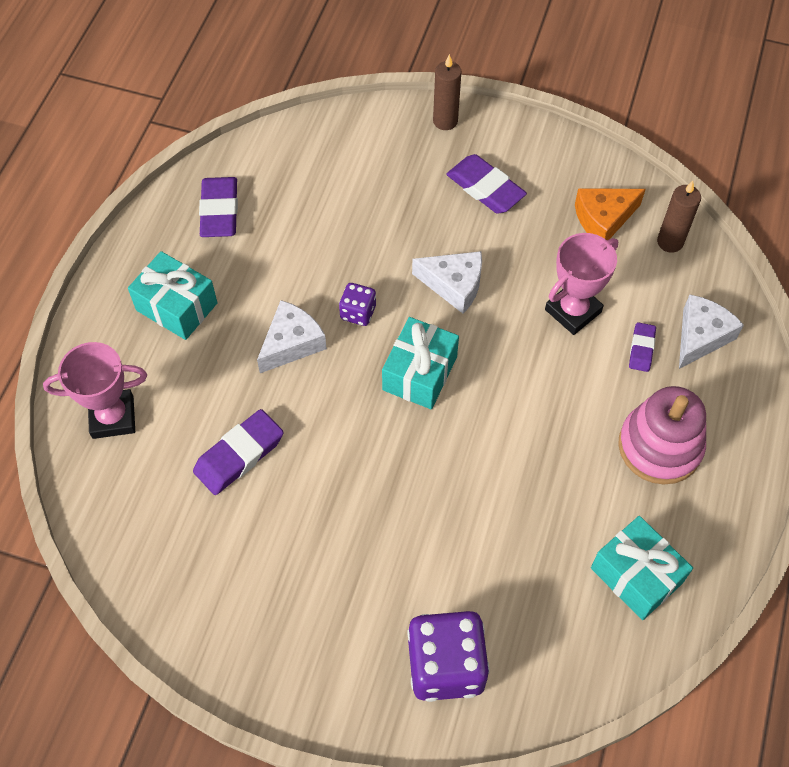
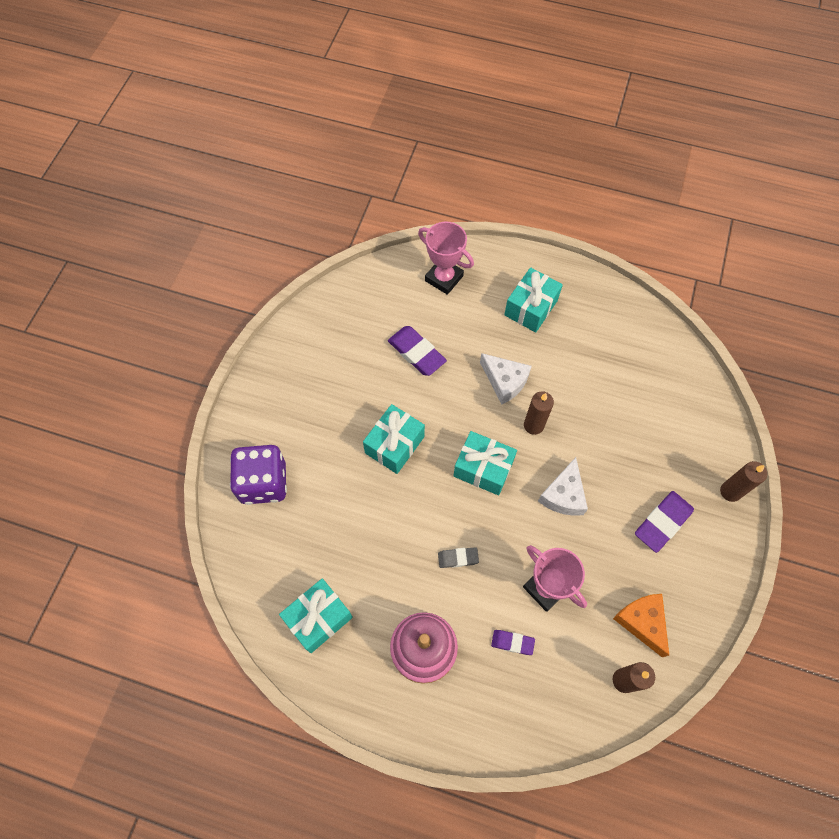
camera: 90 degrees right, 5 degrees up
pink trophy [43,342,147,439] -> pink trophy turned 45 degrees counterclockwise [418,221,474,295]
purple eraser [199,177,238,237] -> none
purple dice [339,283,376,326] -> brown candle [524,391,554,435]
white cheese [679,295,744,369] -> none
none -> turquoise gift [363,404,425,474]
none -> grey eraser [438,547,479,568]

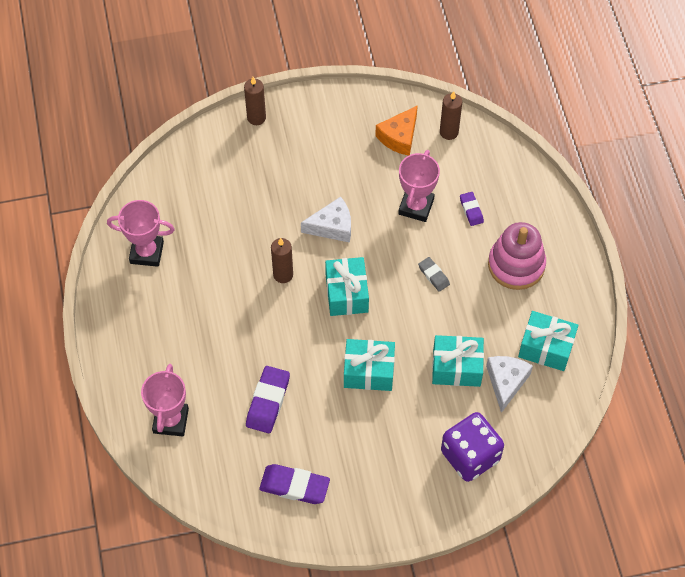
camera: 120 degrees left, 5 degrees down
white cheese [480,353,532,404] -> white cheese moved to [486,356,533,413]
turquoise gift [504,267,563,332] -> turquoise gift moved to [432,335,484,387]
purple eraser [635,491,694,553] -> purple eraser moved to [259,464,330,504]
none -> pink trophy [107,200,175,267]

